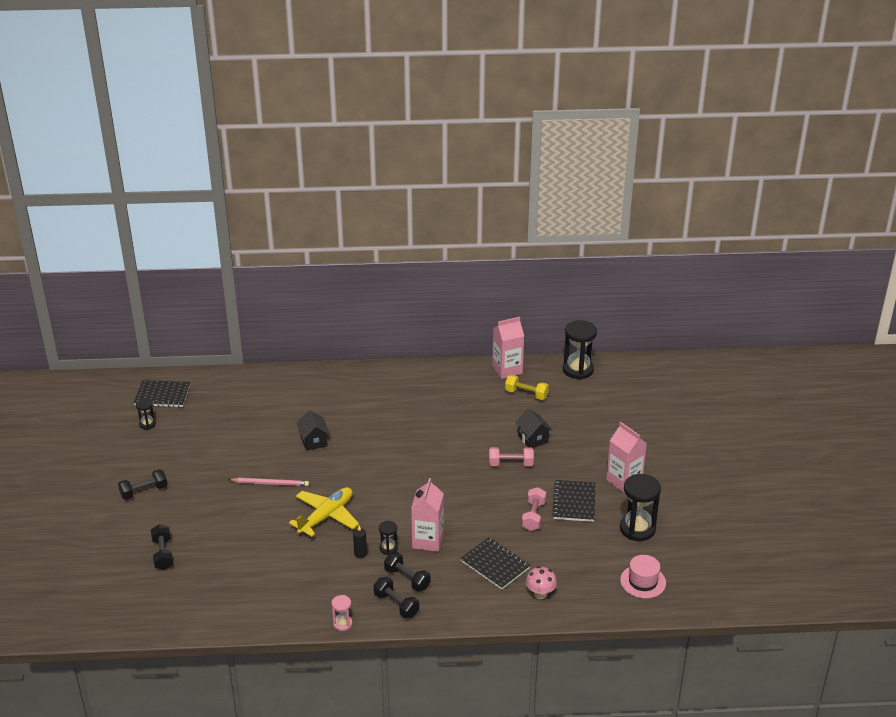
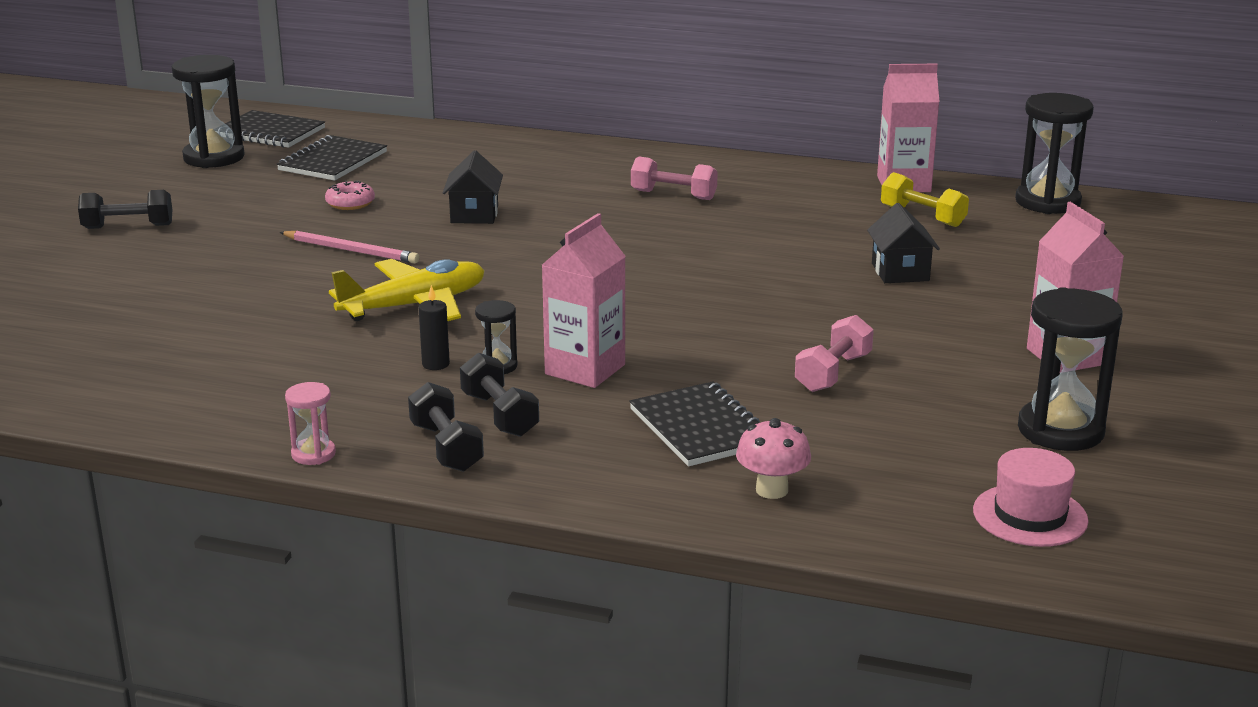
camera: 20 degrees right, 10 degrees down
black hourglass [136,399,156,429] -> black hourglass [172,55,245,168], size x1.99
black dumbbell [151,524,173,570] -> none
pink dumbbell [489,447,534,466] -> pink dumbbell moved to [631,156,718,200]
black notebook [552,480,595,522] -> black notebook moved to [277,135,387,181]
none -> pink donut [325,180,375,210]

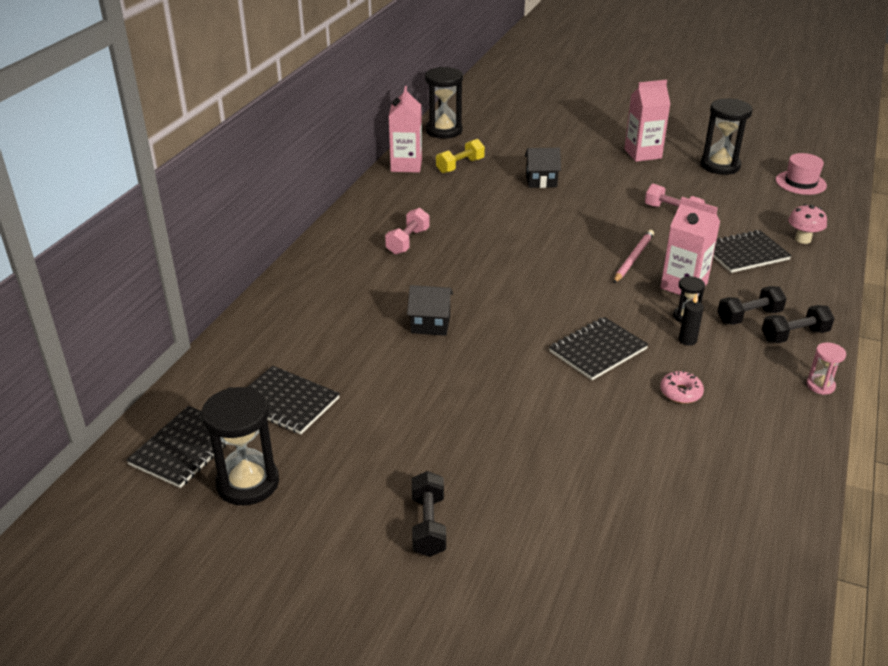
camera: 85 degrees left, 10 degrees up
pink pencil [280,231,419,263] -> pink pencil moved to [614,230,654,283]
pink donut [325,180,375,210] -> pink donut moved to [660,370,704,403]
yellow plane [329,259,485,321] -> black notebook [549,317,649,380]

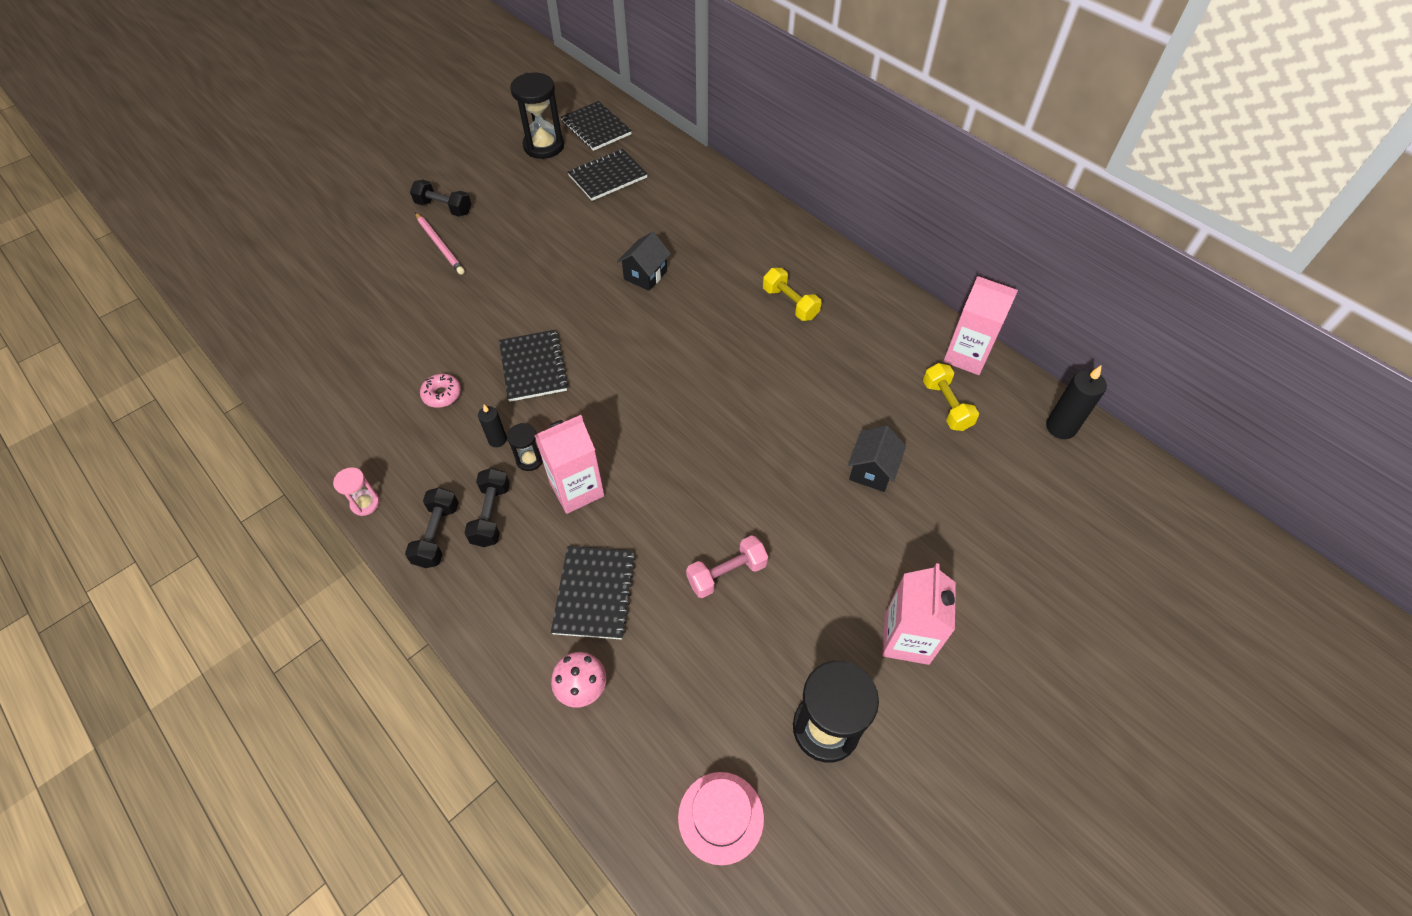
camera: 115 degrees right, 20 degrees up
pink dumbbell [385,208,430,255] -> yellow dumbbell [763,268,822,321]
black hourglass [425,67,463,139] -> black candle [1046,366,1107,439]
pink pencil [614,230,654,283] -> pink pencil moved to [415,212,465,275]

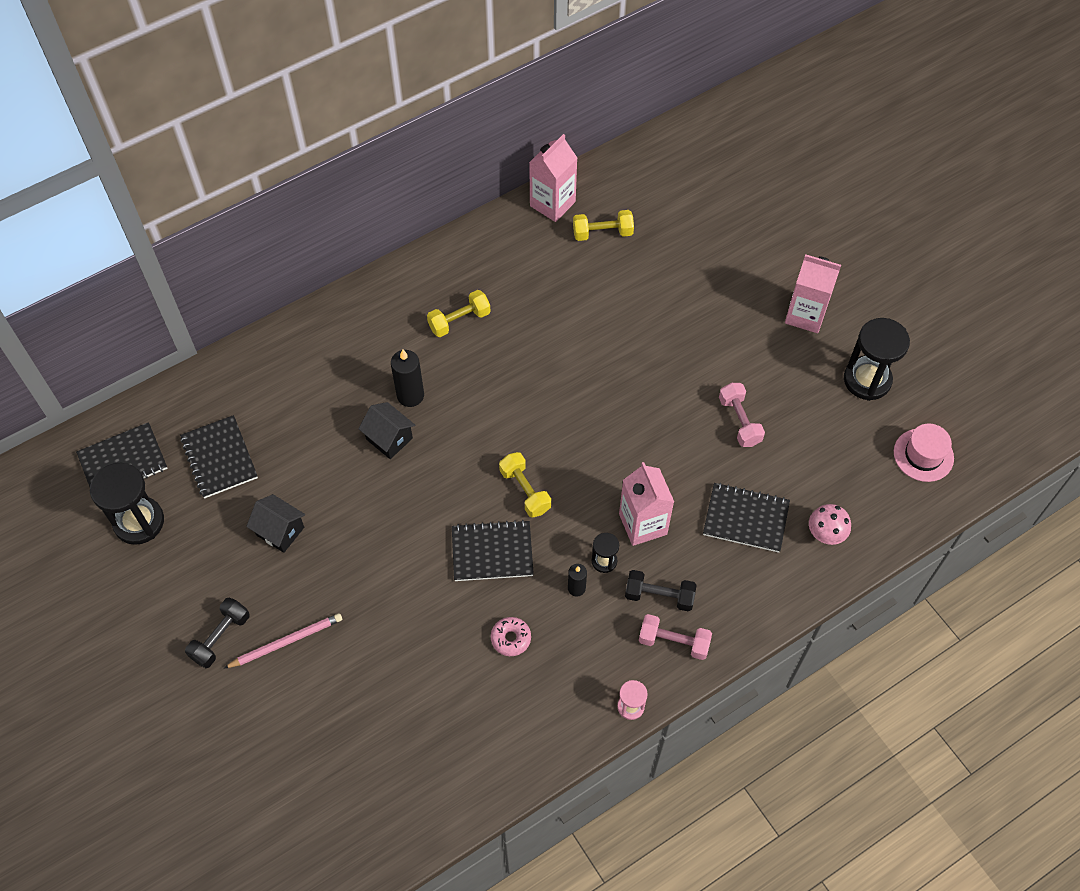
camera: 80 degrees left, 5 degrees up
black dumbbell [405,487,459,568] -> pink dumbbell [639,614,712,660]
black house [848,425,906,492] -> black house moved to [246,494,305,553]
black candle [1046,366,1107,439] -> black candle moved to [391,349,424,407]
none -> yellow dumbbell [499,452,551,518]

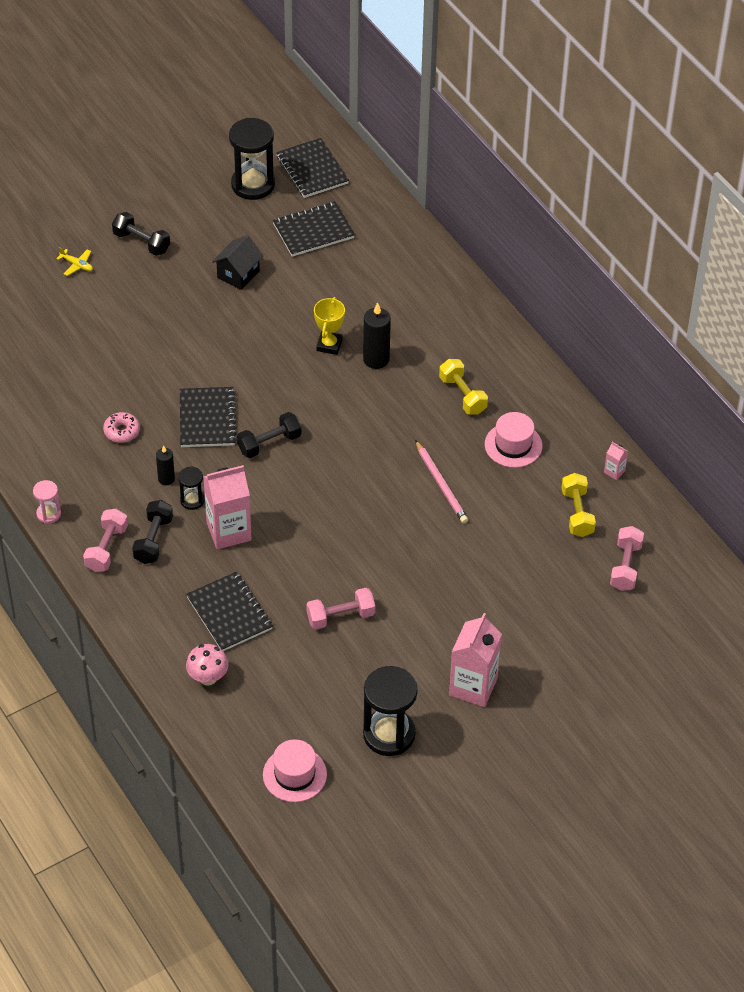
camera: 90 degrees right, 10 degrees down
pink pencil [224,613,342,668] -> pink pencil moved to [415,440,468,524]
black house [358,402,415,459] -> yellow trophy [314,297,345,355]
yellow dumbbell [499,452,551,518] -> black dumbbell [237,412,301,458]
pink carton [529,134,577,222] -> pink carton [604,442,628,480], size x0.43
black notebook [703,483,790,553] -> black notebook turned 45 degrees counterclockwise [186,572,273,651]
none -> yellow plane [56,247,93,276]
none -> pink hat [485,412,542,468]
none -> pink dumbbell [610,526,644,591]

